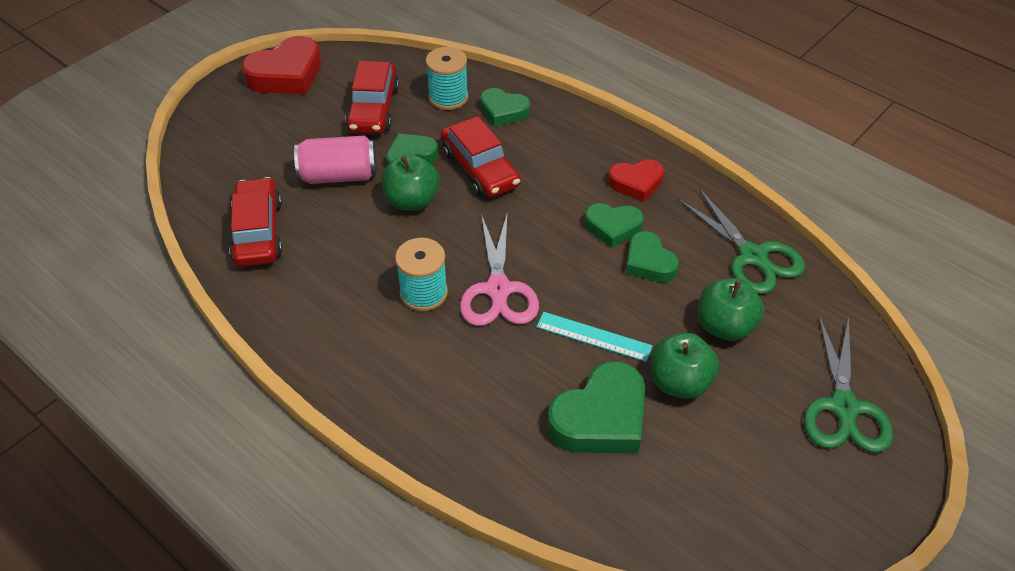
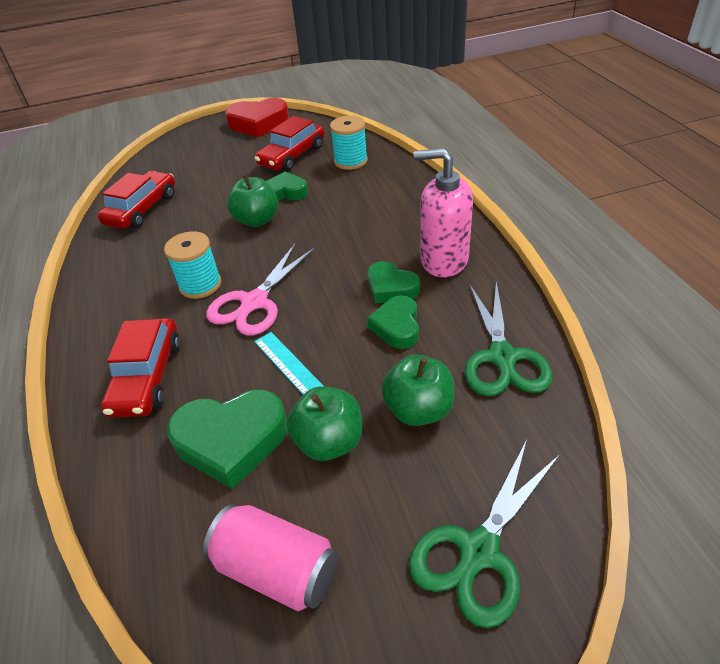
camera: 35 degrees right, 5 degrees down
pink can [294,135,377,184] -> pink can moved to [203,504,338,611]
red car [440,116,521,197] -> red car moved to [101,318,180,418]
green heart [480,88,530,127] -> none
red heart [608,159,664,202] -> pink soap dispenser [414,148,473,277]

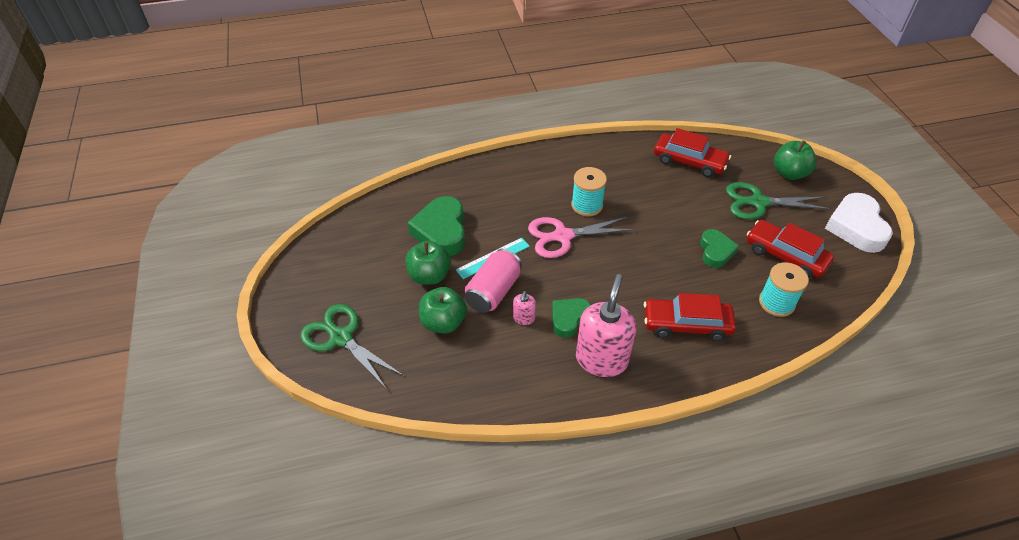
camera: 90 degrees right, 5 degrees up
red car [101,318,180,418] -> red car moved to [644,293,736,341]
pink can [203,504,338,611] -> pink can moved to [465,249,522,313]
pink scissors [206,244,315,336] -> pink scissors turned 45 degrees counterclockwise [528,217,635,258]
red heart [225,98,289,137] -> white heart [825,193,893,253]
green apple [227,174,278,227] -> green apple moved to [774,140,817,180]
green heart [367,296,419,349] -> pink soap dispenser [513,291,536,325]
green scissors [465,281,553,396] -> green scissors moved to [726,182,831,220]

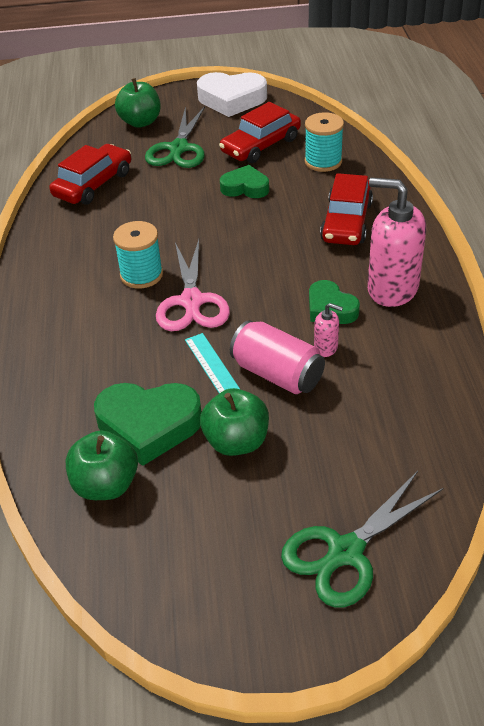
camera: 80 degrees left, 5 degrees down
green apple [419,287,467,333] -> green apple moved to [66,430,138,500]

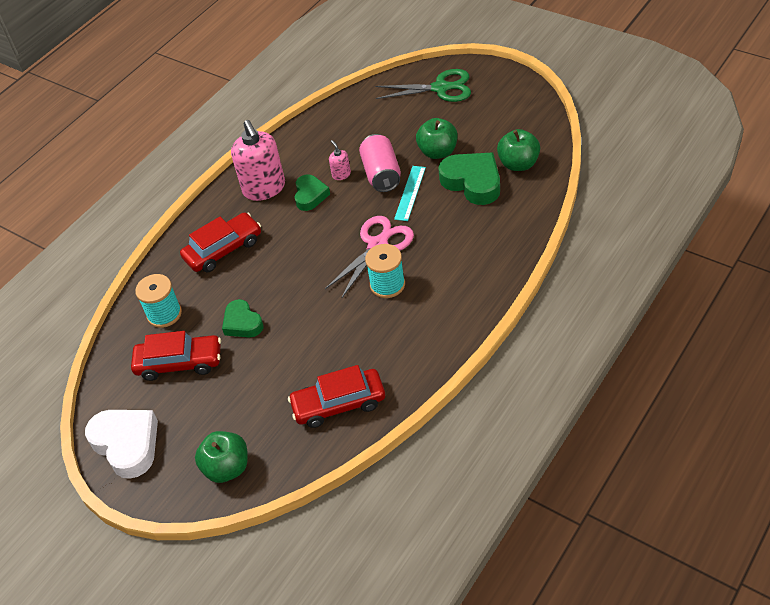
camera: 135 degrees left, 5 degrees up
green scissors [145,106,205,168] -> none

